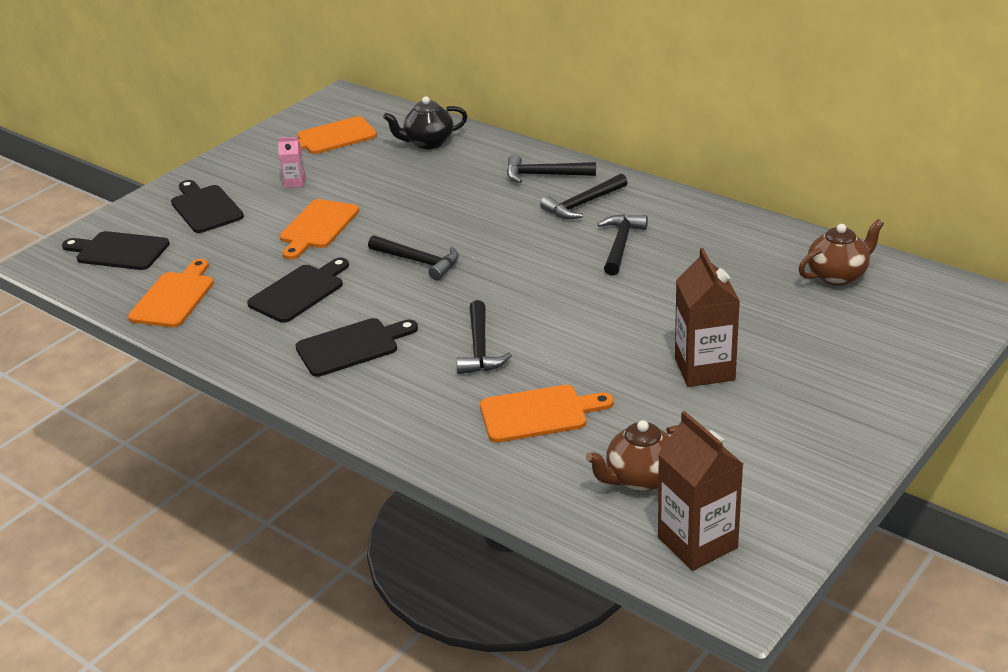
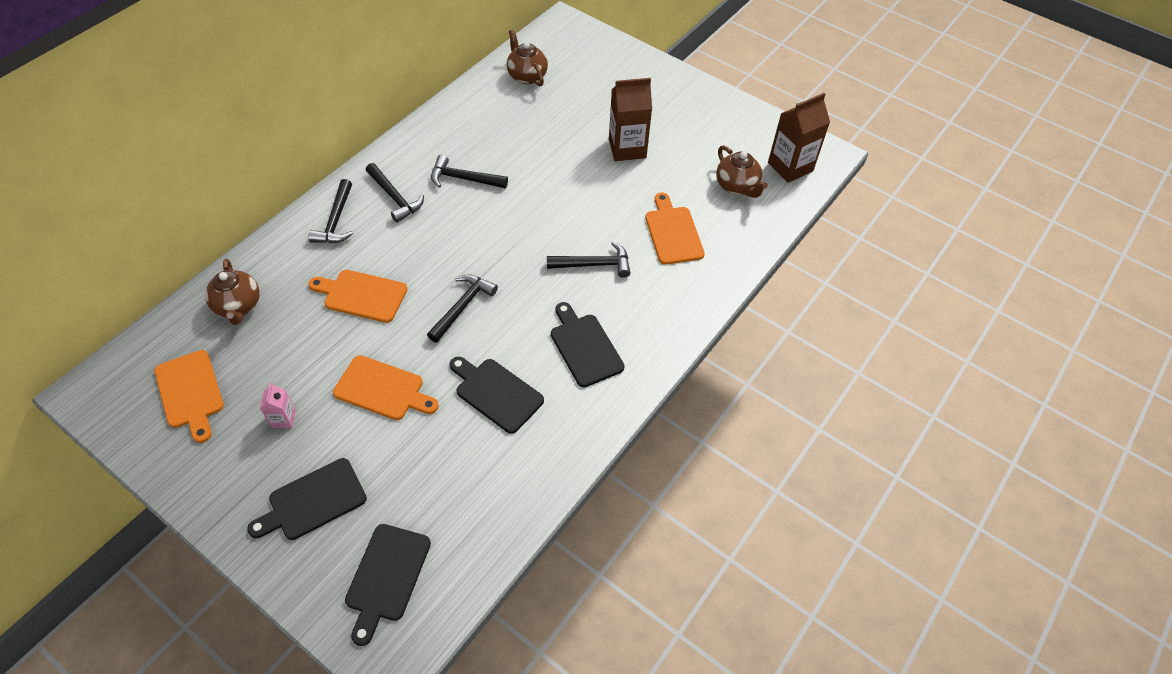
camera: 95 degrees left, 20 degrees up
orange cutting board [128,259,214,327] -> orange cutting board moved to [308,270,407,323]
black teapot [383,96,468,149] -> brown teapot [205,259,260,325]

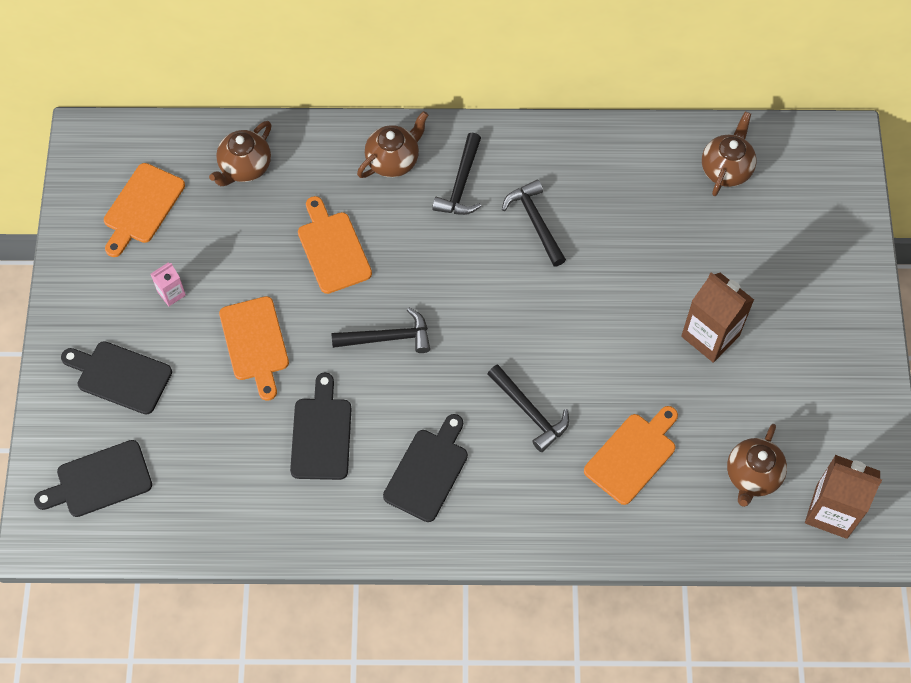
camera: 55 degrees right, 10 degrees up
black hammer [308,179,353,243] -> brown teapot [357,111,428,178]

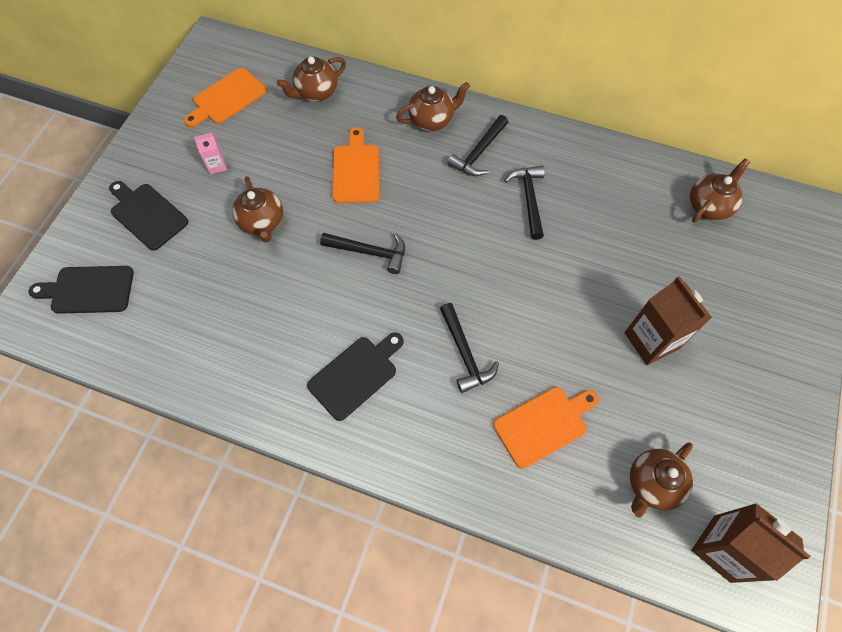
camera: 20 degrees right, 0 degrees up
orange cutting board [219,296,289,401] -> brown teapot [232,176,283,242]
black cutting board [290,373,352,480] -> none

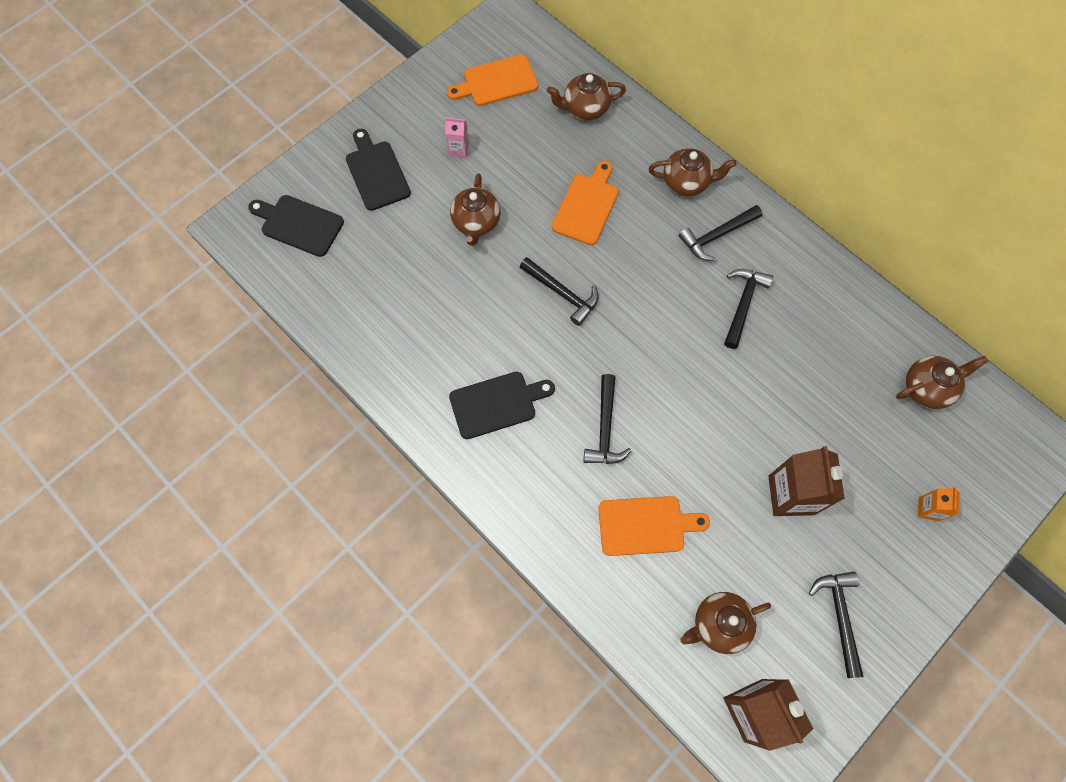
camera: 25 degrees right, 5 degrees up
none -> black hammer [809,571,864,678]
none -> orange carton [918,487,960,521]

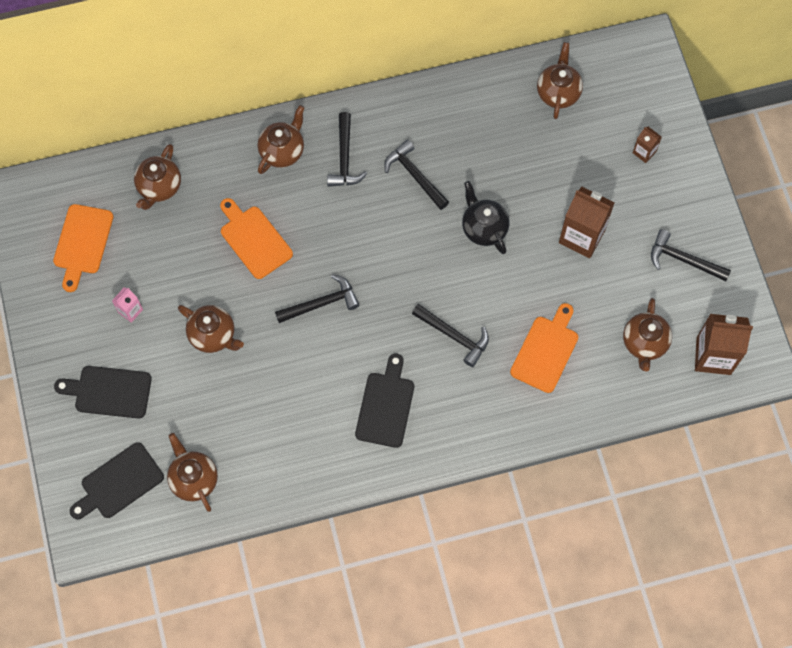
camera: 60 degrees left, 0 degrees up
orange carton [918,487,960,521] -> brown carton [633,127,662,163]
none -> brown teapot [167,433,218,512]
none -> black teapot [462,181,510,254]

